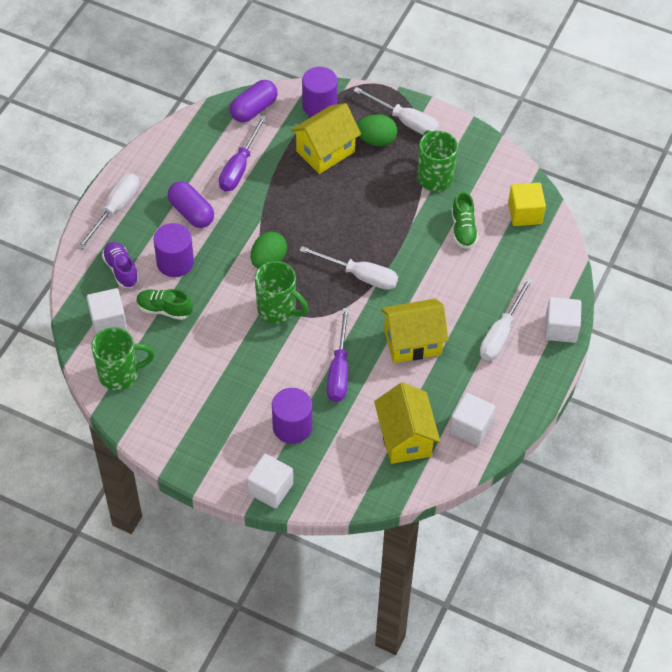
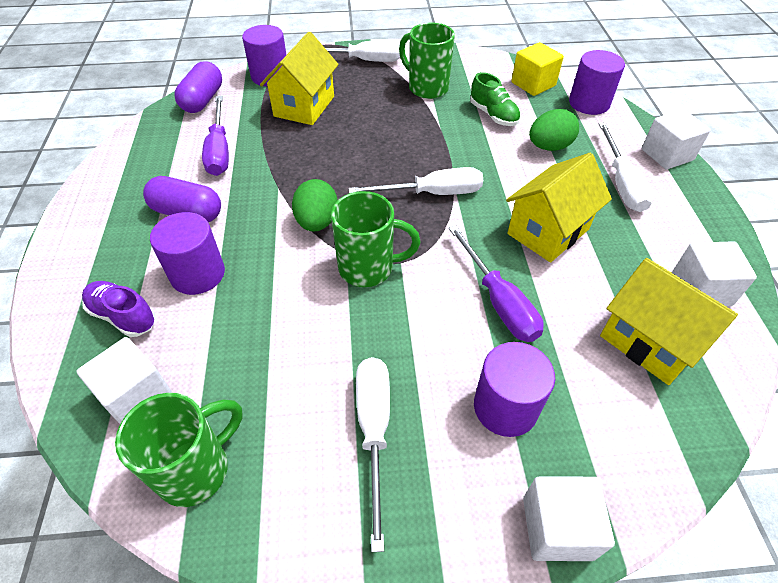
camera: 30 degrees left, 5 degrees down
white screwdriver [77,174,139,250] -> white screwdriver moved to [356,357,390,552]
green shoe [136,289,193,320] -> none
green egg [357,114,397,146] -> green egg moved to [529,109,579,151]
none -> purple cylinder [569,50,625,115]

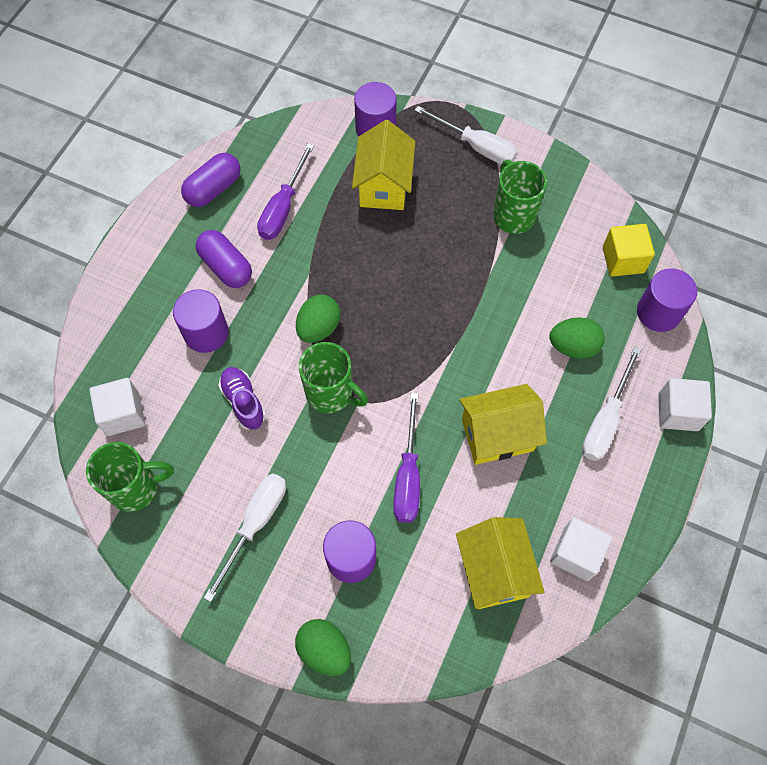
camera: 30 degrees right, 15 degrees up
purple shoe [82,281,156,337] -> purple shoe moved to [218,367,266,430]
purple capsule [174,61,222,113] -> purple capsule moved to [181,153,240,207]
yellow house [260,32,339,125] -> yellow house turned 45 degrees counterclockwise [352,120,415,210]
white screwdriver [348,167,483,195] -> none
green shoe [470,72,521,126] -> none
white cube [523,477,615,561] -> green egg [295,619,351,676]

